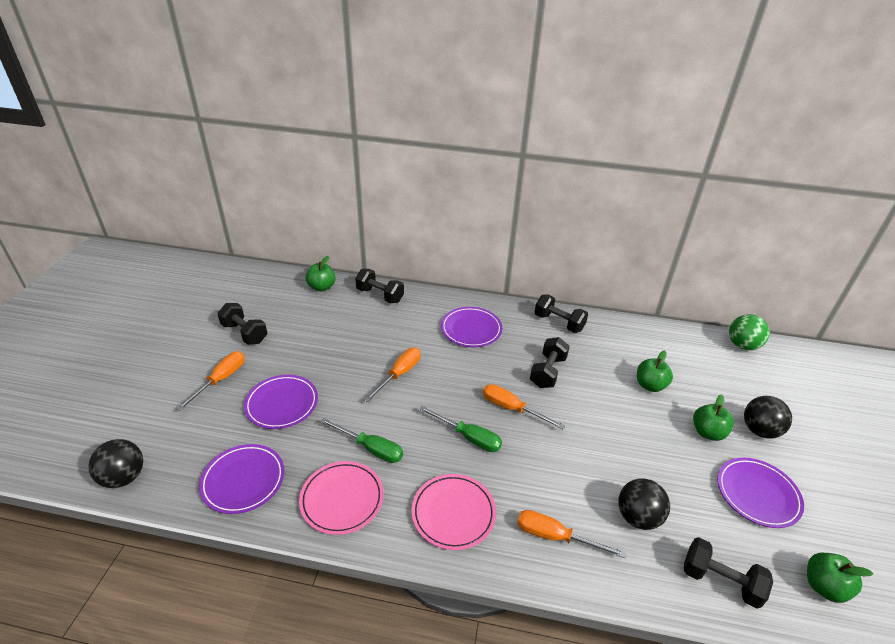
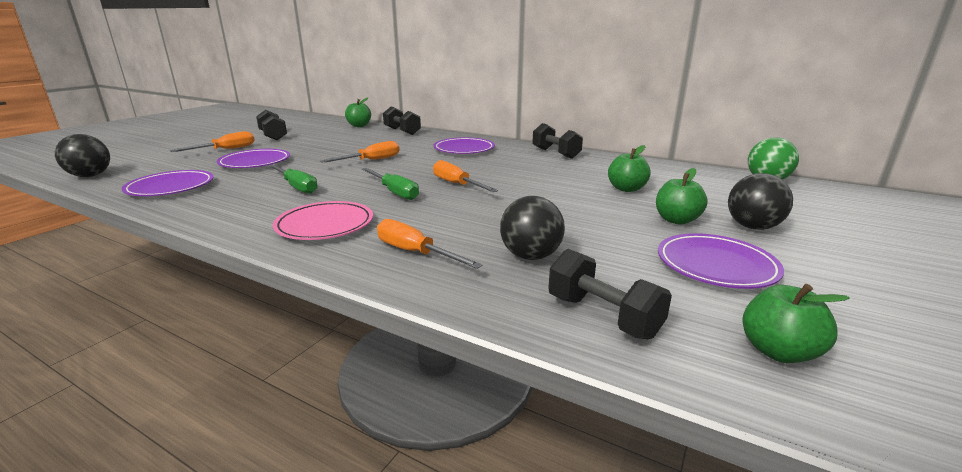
camera: 20 degrees right, 15 degrees down
pink plate [299,461,384,535] -> none
black dumbbell [530,337,570,388] -> none

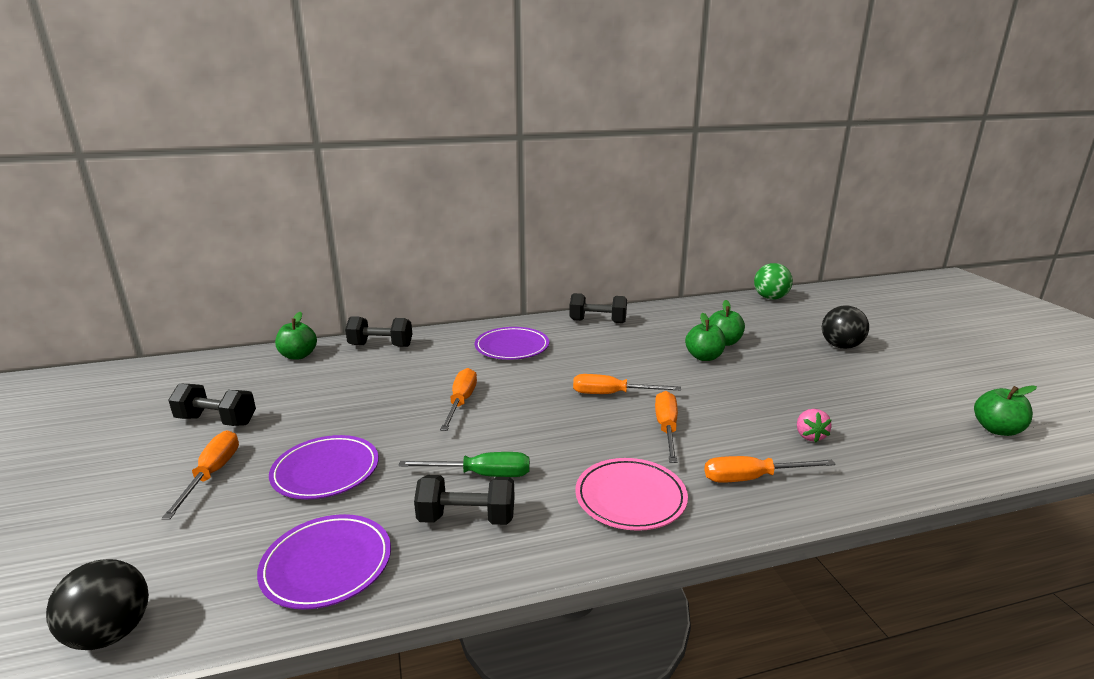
camera: 45 degrees left, 0 degrees up
green screwdriver [362,168,419,200] -> none
black ball [500,196,565,260] -> pink strawberry [797,409,832,442]
black dumbbell [548,249,672,339] -> black dumbbell moved to [414,475,515,525]
green apple [656,168,708,225] -> green apple moved to [685,313,725,361]
purple plate [658,233,784,289] -> none
none -> orange screwdriver [655,391,678,463]

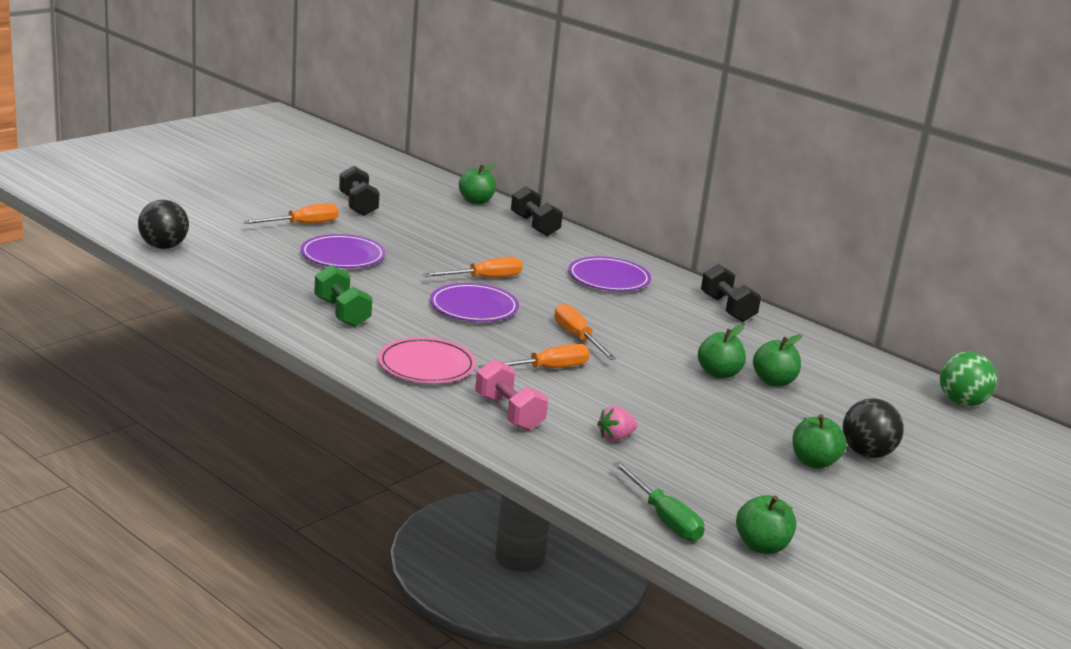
camera: 55 degrees right, 0 degrees up
purple plate [257,514,391,610] -> purple plate moved to [430,283,519,322]
green screwdriver [398,452,530,477] -> green screwdriver moved to [613,461,704,541]
black dumbbell [414,475,515,525] -> green dumbbell [314,265,372,327]
orange screwdriver [704,456,836,483] -> pink dumbbell [475,359,548,431]
none -> green apple [792,414,847,469]

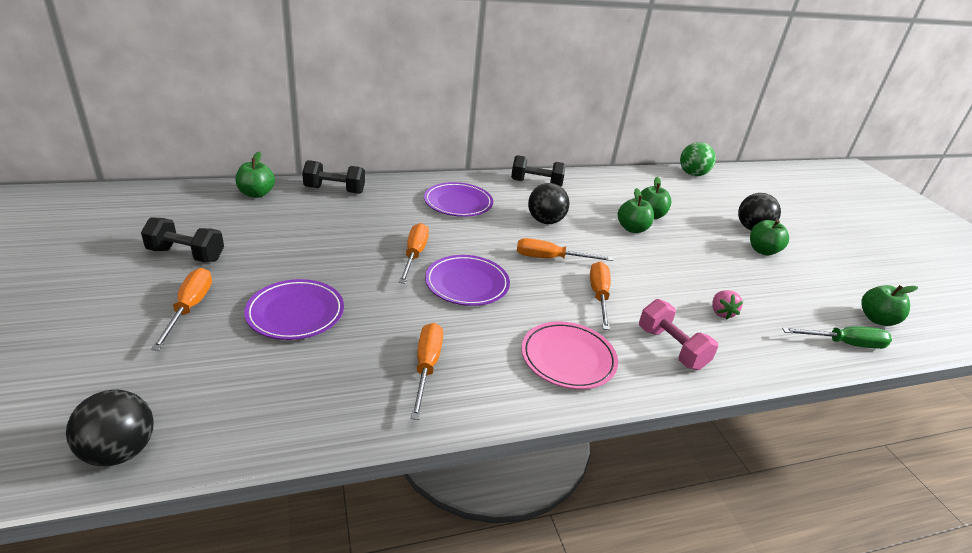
camera: 60 degrees left, 10 degrees up
green dumbbell [314,265,372,327] -> orange screwdriver [411,323,443,420]
pink dumbbell [475,359,548,431] -> pink dumbbell turned 60 degrees clockwise [639,299,718,370]
none -> black ball [528,183,569,224]

